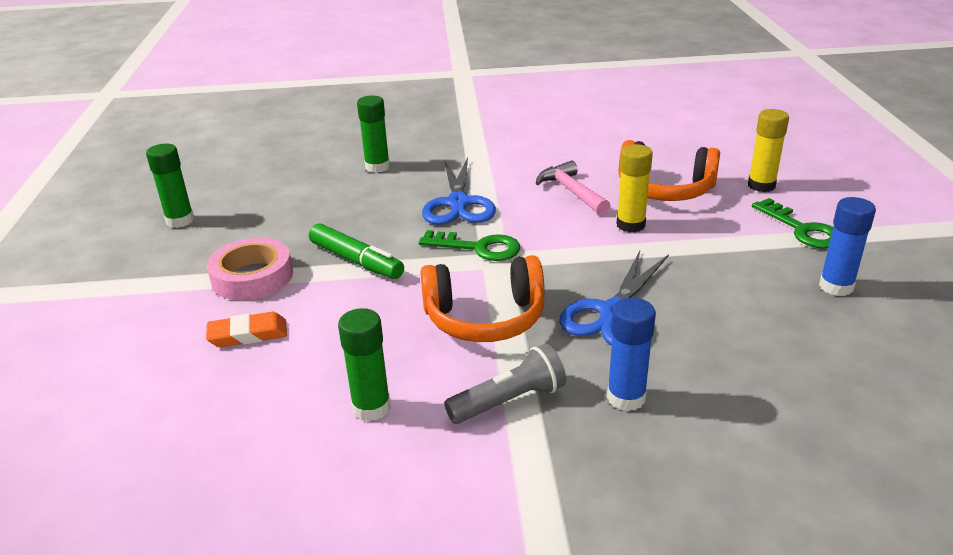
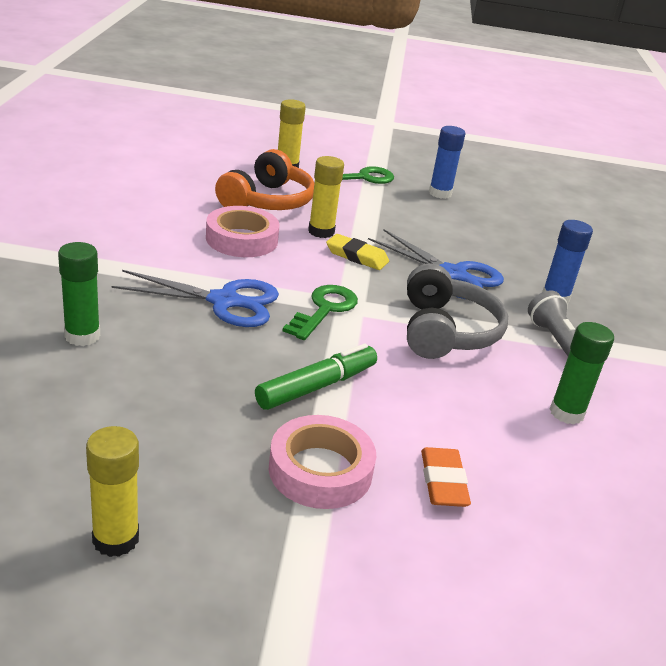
camera: 85 degrees left, 0 degrees up
green glue stick [146,144,194,228] -> yellow glue stick [86,426,139,557]
orange headphones [420,255,545,342] -> grey headphones [407,263,508,359]
pink hammer [536,161,610,215] -> pink tape [206,206,279,257]
none -> yellow eraser [326,234,389,270]

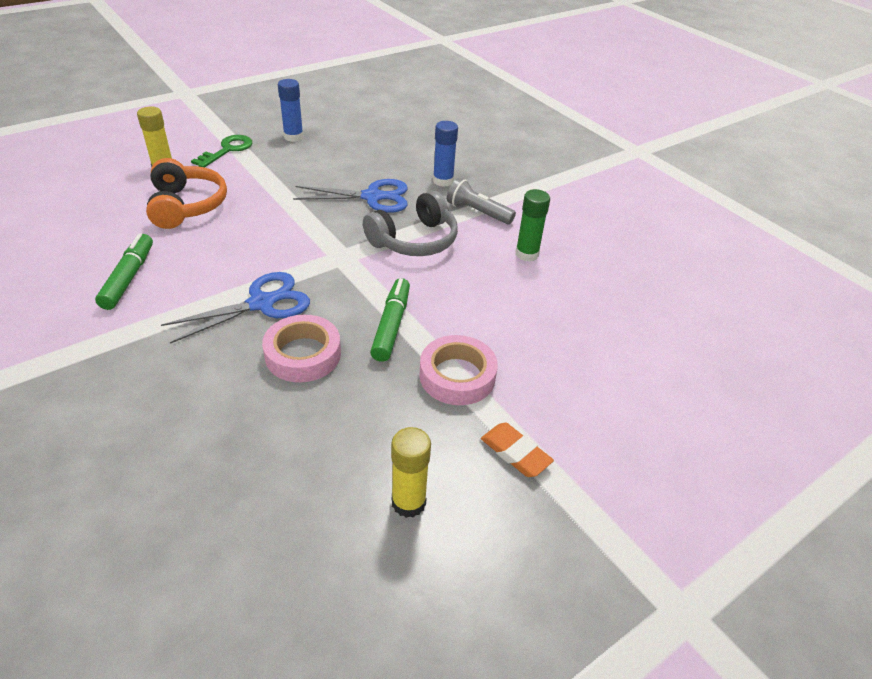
camera: 40 degrees left, 10 degrees up
green glue stick [58,242,100,346] -> none
pink tape [206,206,279,257] -> pink tape moved to [262,315,341,382]
green key [283,285,358,340] -> none
yellow glue stick [308,156,344,238] -> none
yellow eraser [326,234,389,270] -> none
grey headphones [407,263,508,359] -> grey headphones turned 90 degrees clockwise [363,190,458,256]
orange eraser [421,447,471,507] -> orange eraser moved to [481,423,554,477]
none -> green marker [95,233,153,310]

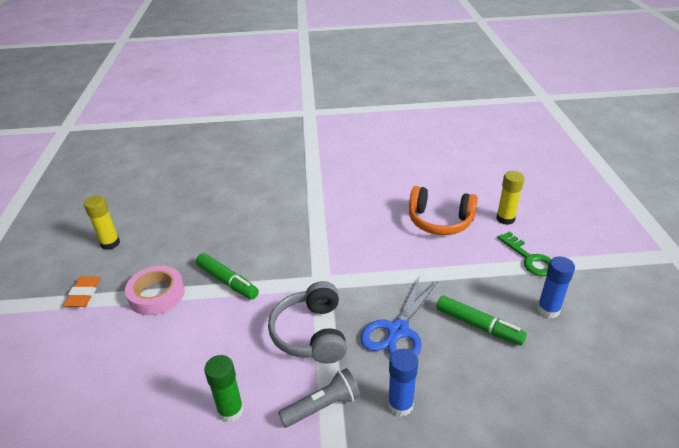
camera: 125 degrees right, 5 degrees down
green marker [95,233,153,310] -> green marker moved to [436,295,527,345]
blue scissors [161,272,310,344] -> none
pink tape [262,315,341,382] -> none
orange eraser [481,423,554,477] -> orange eraser turned 75 degrees counterclockwise [63,277,101,307]

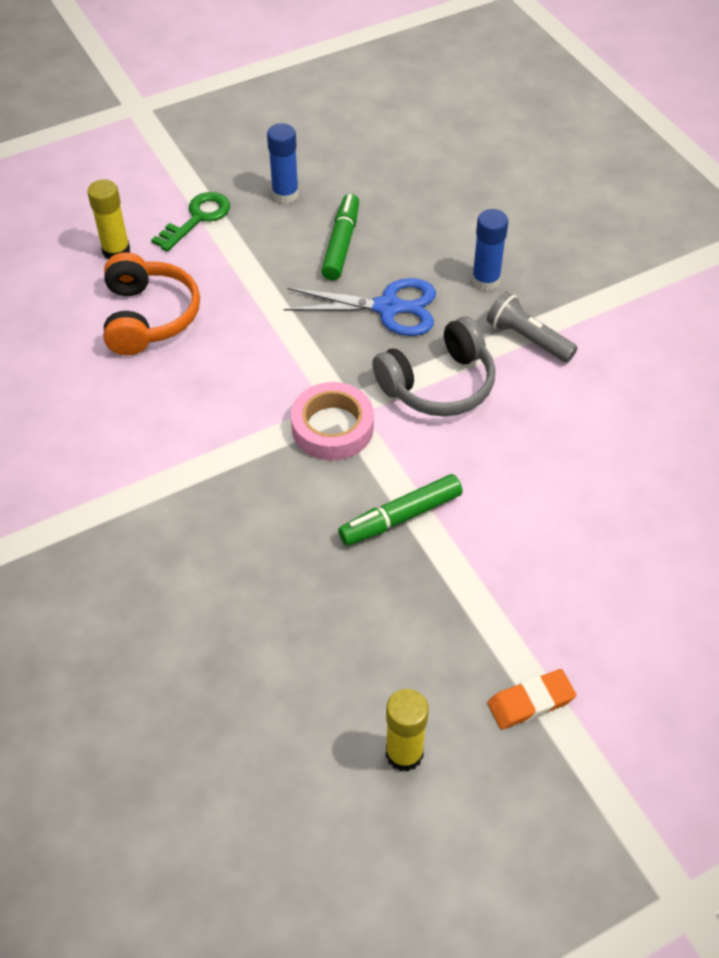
camera: 115 degrees left, 15 degrees up
pink tape [125,265,185,315] -> pink tape moved to [291,382,374,460]
green marker [196,253,259,300] -> green marker turned 135 degrees counterclockwise [338,474,463,546]
green glue stick [204,355,243,423] -> none

